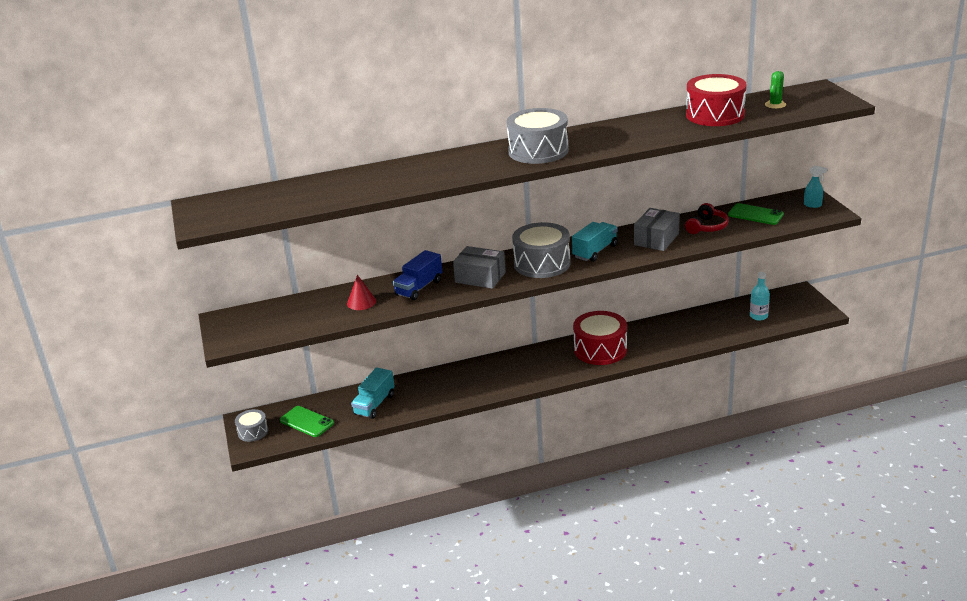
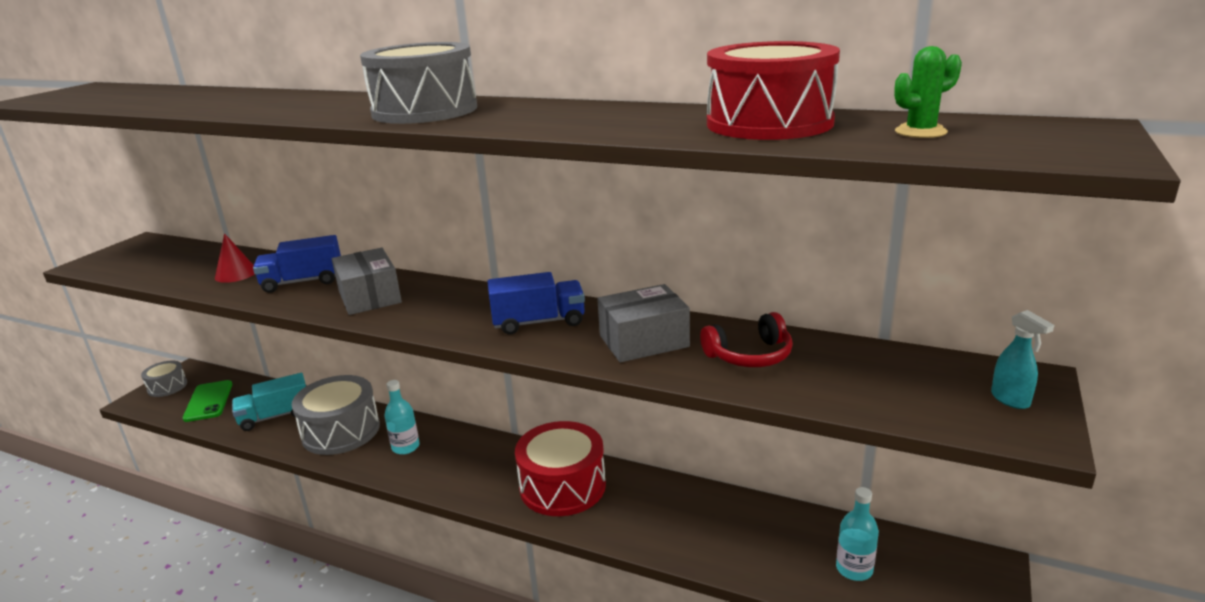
camera: 40 degrees right, 5 degrees down
grey drum [512,222,571,278] -> grey drum moved to [292,375,380,455]
turquoise truck [572,222,618,262] -> blue truck [487,272,585,335]
green phone [728,203,784,225] -> none
none -> turquoise bottle [384,380,420,455]

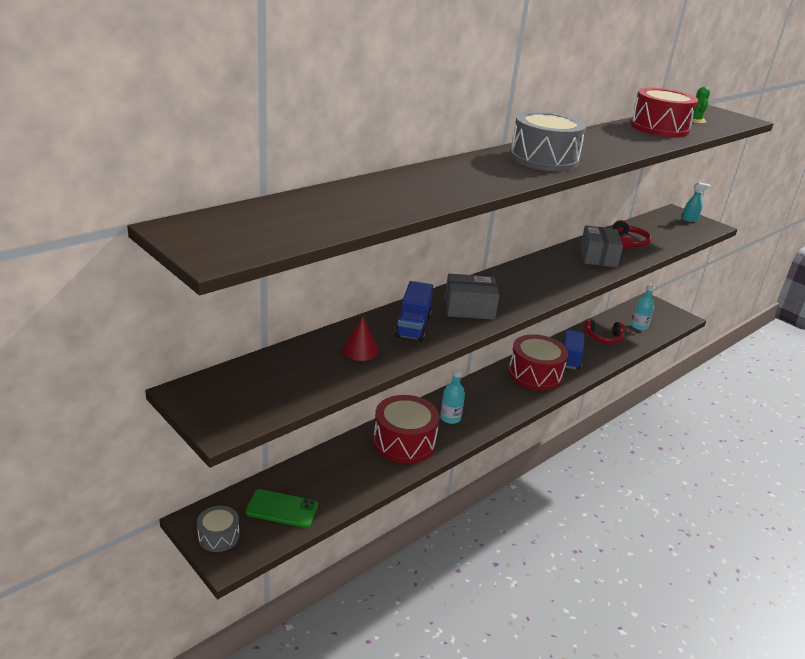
camera: 70 degrees left, 5 degrees up
turquoise truck [232,373,306,431] -> none
grey drum [292,375,380,455] -> red drum [373,395,440,463]
blue truck [487,272,585,335] -> blue truck moved to [562,330,585,370]
none -> red headphones [583,319,624,344]

